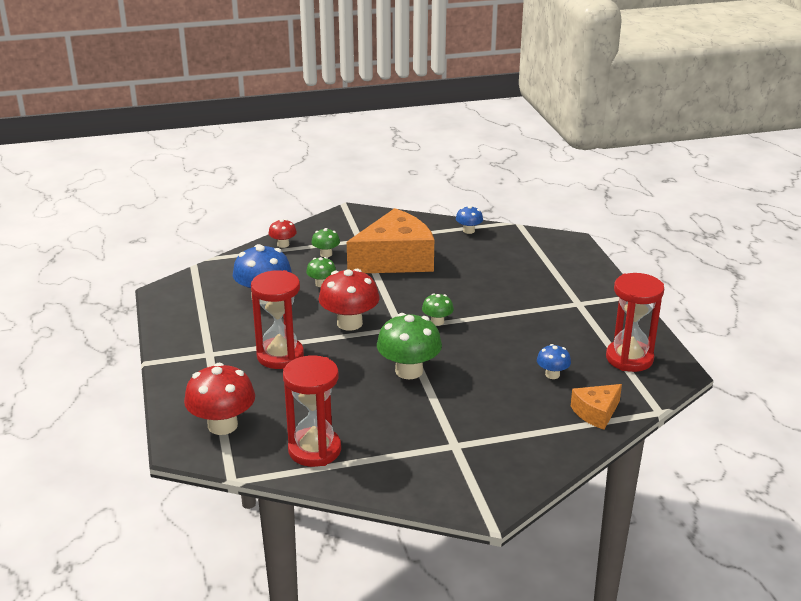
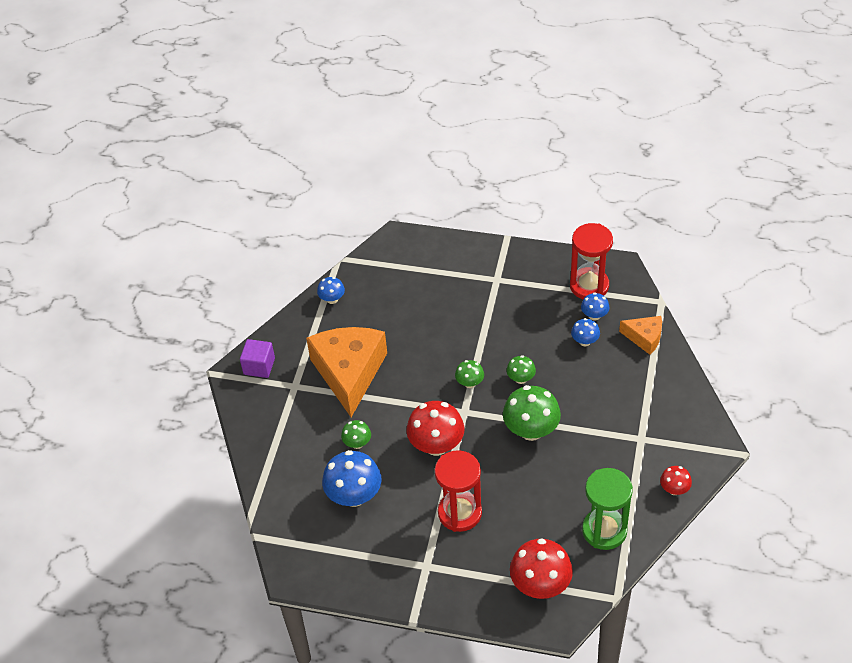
camera: 60 degrees left, 20 degrees up
red mushroom [268,219,297,248] -> red mushroom moved to [660,466,692,495]
red hourglass [283,355,341,467] -> green hourglass [582,468,633,550]
green mushroom [312,228,340,257] -> green mushroom moved to [506,355,536,384]
orange cheese [571,384,622,430] -> orange cheese turned 60 degrees counterclockwise [619,316,662,355]
none -> purple cube [240,339,275,378]
none -> blue mushroom [581,292,609,321]

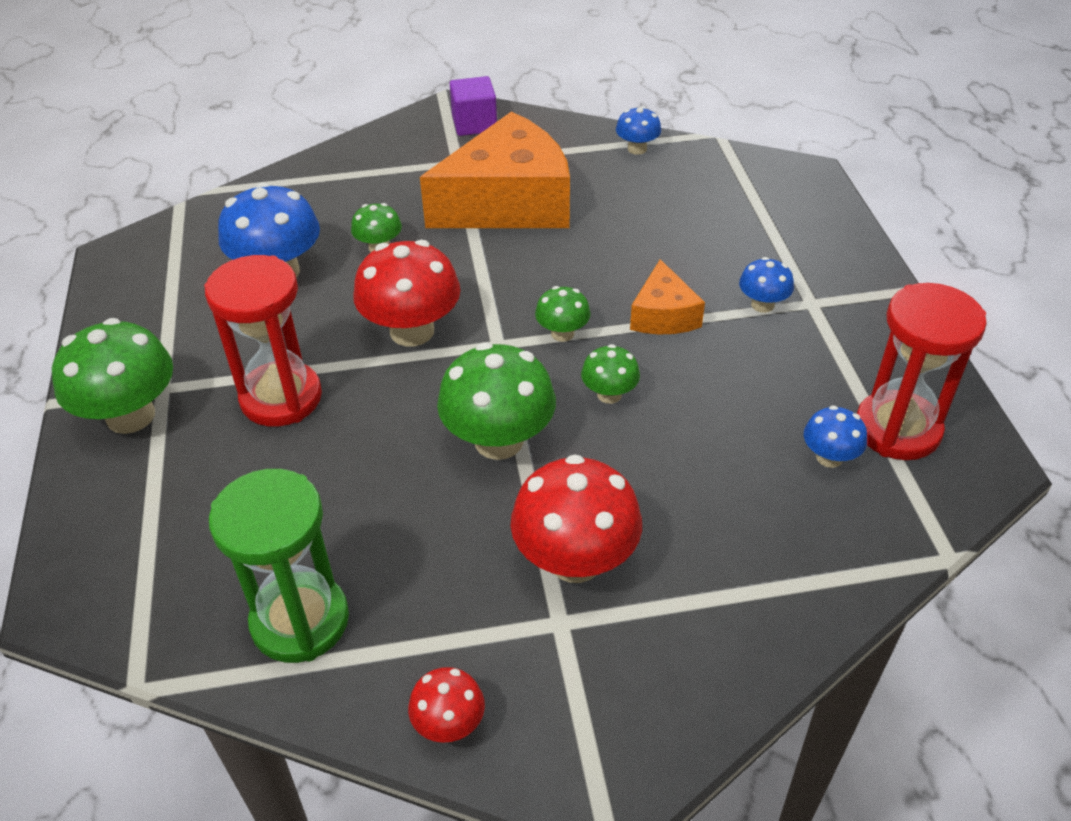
camera: 65 degrees right, 5 degrees down
red mushroom [510,539,573,599] -> red mushroom moved to [510,454,642,583]
blue mushroom [571,318,600,346] -> blue mushroom moved to [739,257,794,313]
orange cheese [619,316,662,355] -> orange cheese moved to [630,259,705,335]
none -> green mushroom [52,318,173,434]

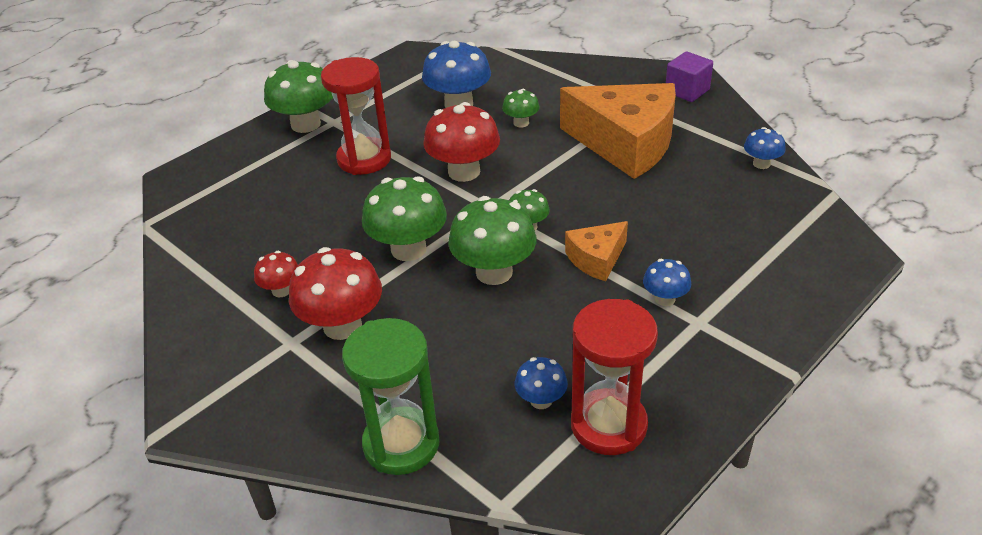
camera: 55 degrees right, 5 degrees down
green hourglass [209,469,349,663] -> green hourglass moved to [342,318,439,475]
red mushroom [408,667,485,743] -> red mushroom moved to [254,251,298,297]
green mushroom [581,344,640,404] -> green mushroom [448,196,536,285], size x1.90

